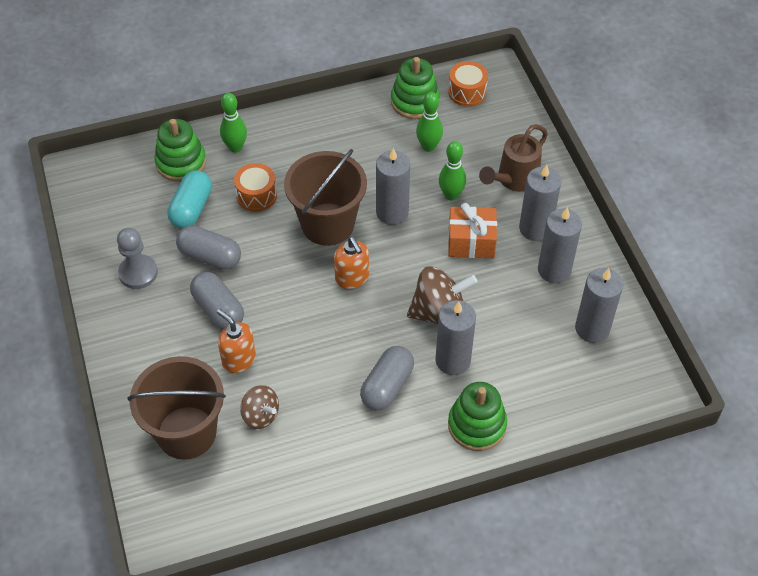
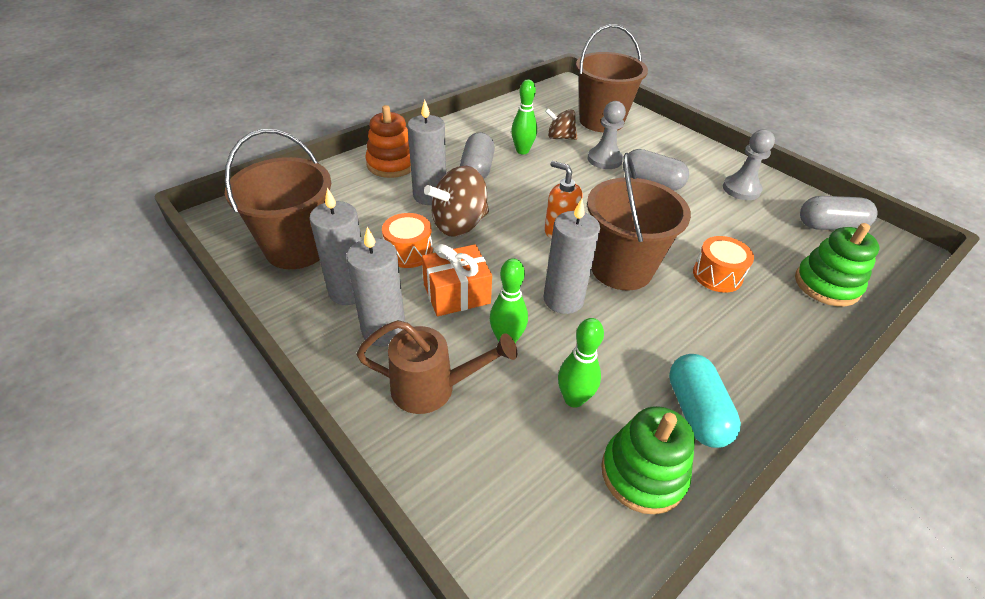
camera: 155 degrees right, 10 degrees down
turquoise capsule [167,170,212,229] -> turquoise capsule moved to [669,354,741,448]
grey capsule [176,225,241,270] -> grey capsule moved to [800,196,878,230]
orange soap dispenser [217,309,256,373] -> grey pawn [588,101,626,169]
green bowling pin [220,93,247,153] -> green bowling pin moved to [511,80,537,154]
orange drum [448,61,488,106] -> orange drum moved to [382,213,433,268]
green stacking toy [448,382,507,451] -> orange stacking toy [365,105,411,178]
brown watering can [479,124,548,192] -> brown watering can turned 75 degrees clockwise [356,320,517,414]
grey candle [575,268,623,343] -> brown bucket [225,129,331,269]

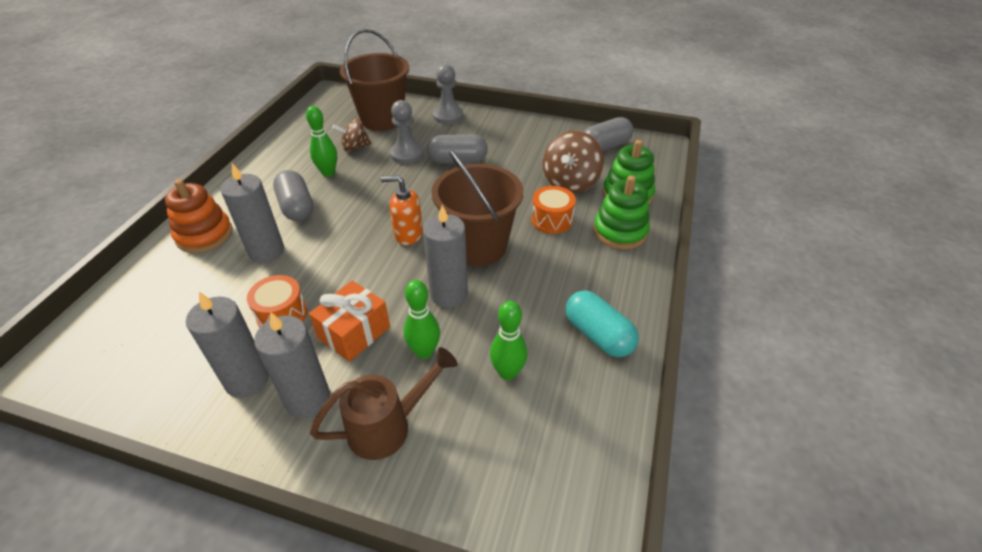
camera: 30 degrees left, 0 degrees up
brown bucket [225,129,331,269] -> none
brown spinning top [424,166,489,236] -> brown spinning top moved to [543,131,604,193]
green stacking toy [601,406,695,514] -> green stacking toy moved to [593,176,650,249]
grey pawn [723,129,775,200] -> grey pawn moved to [433,64,463,124]

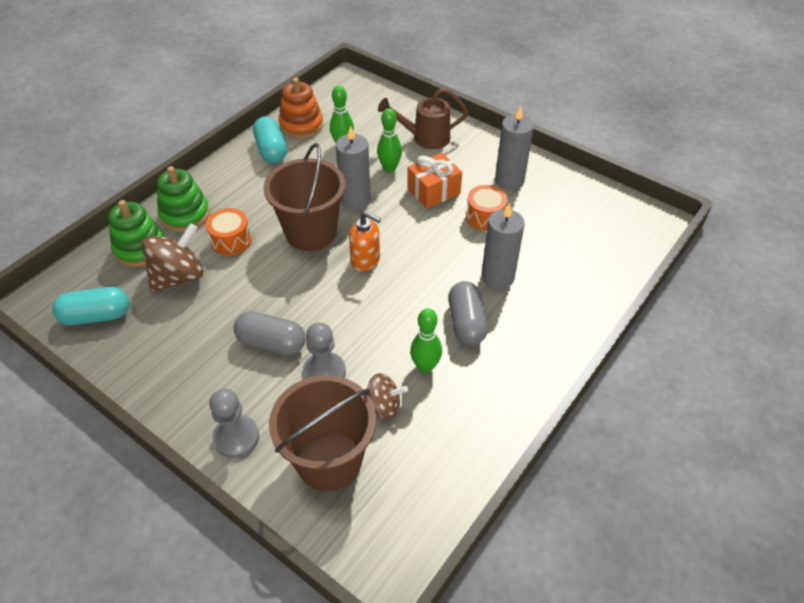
camera: 160 degrees left, 5 degrees up
orange stacking toy [165,179,233,253] -> orange stacking toy moved to [279,78,323,139]
grey candle [254,312,330,418] -> none
grey capsule [584,117,633,151] -> turquoise capsule [52,287,129,326]

